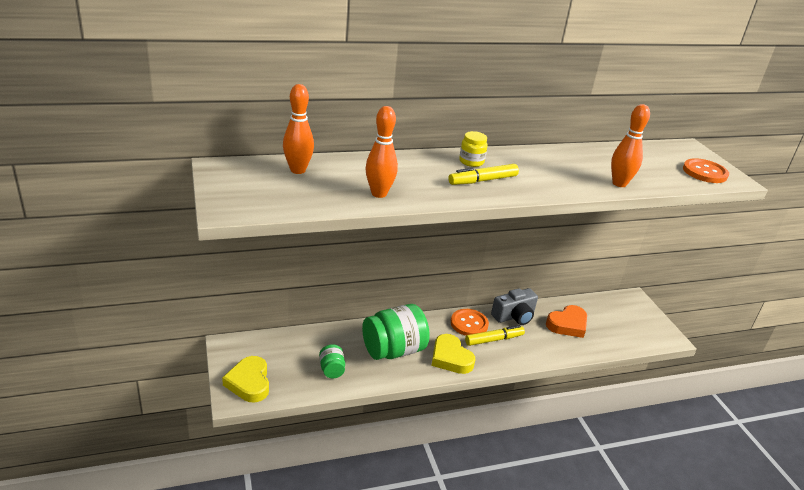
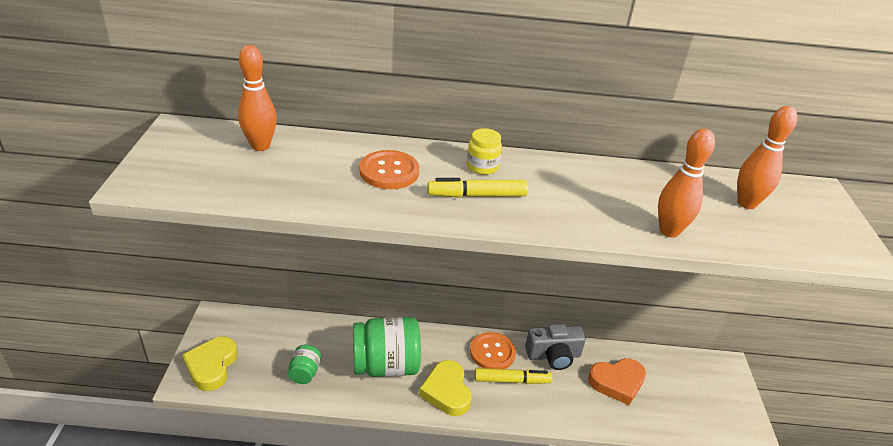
camera: 20 degrees right, 5 degrees up
orange bowling pin [365,106,398,198] -> orange bowling pin moved to [737,106,798,209]
orange button [683,158,729,183] -> orange button moved to [360,150,419,189]

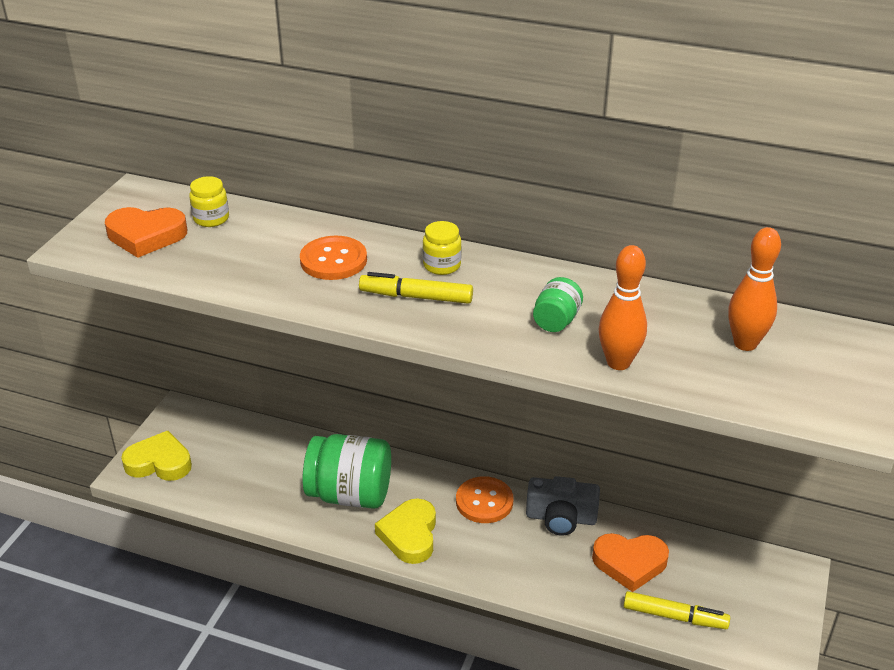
camera: 20 degrees right, 0 degrees up
yellow heart [182,337,238,391] -> yellow heart turned 75 degrees clockwise [121,431,192,481]
orange bowling pin [238,45,277,151] -> yellow jar [189,176,229,227]
green jar [288,345,321,384] -> green jar moved to [533,277,583,332]
yellow marker [474,368,553,384] -> yellow marker moved to [623,591,730,629]
none -> orange heart [105,207,187,258]

